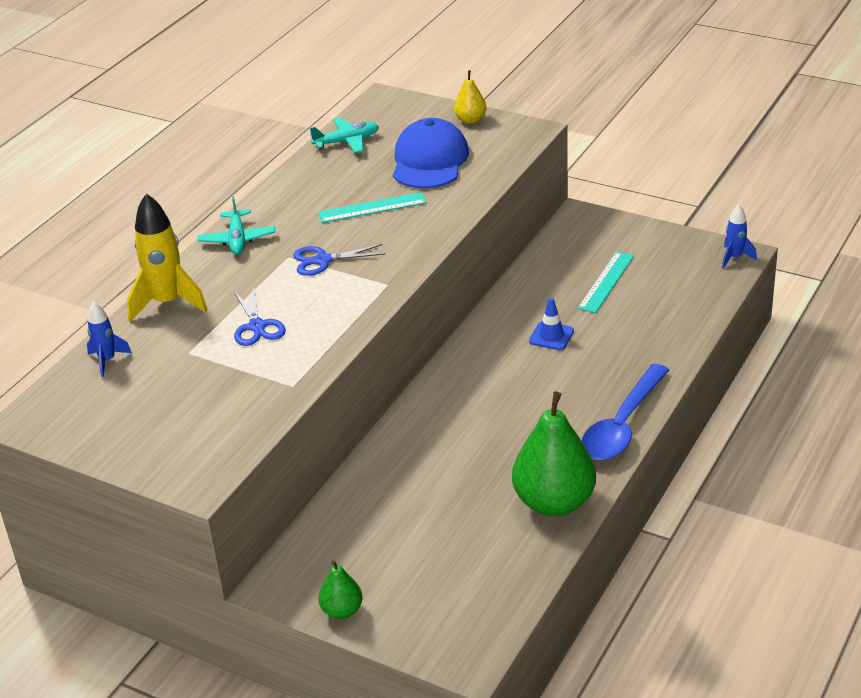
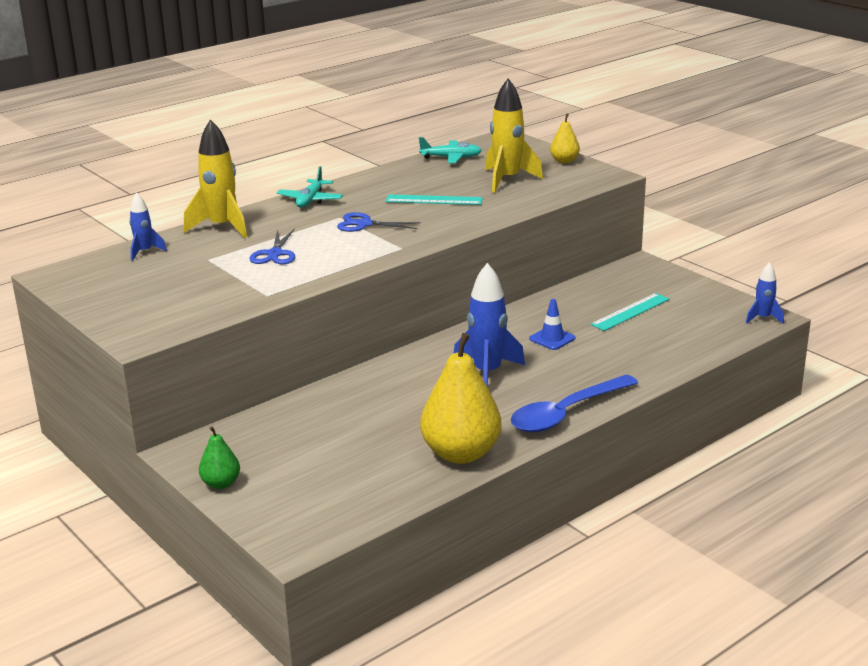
camera: 20 degrees right, 10 degrees down
blue cap [393,118,469,189] -> yellow rocket [485,78,543,193]
green pear [512,391,596,516] -> yellow pear [420,333,501,464]
none -> blue rocket [454,263,525,387]

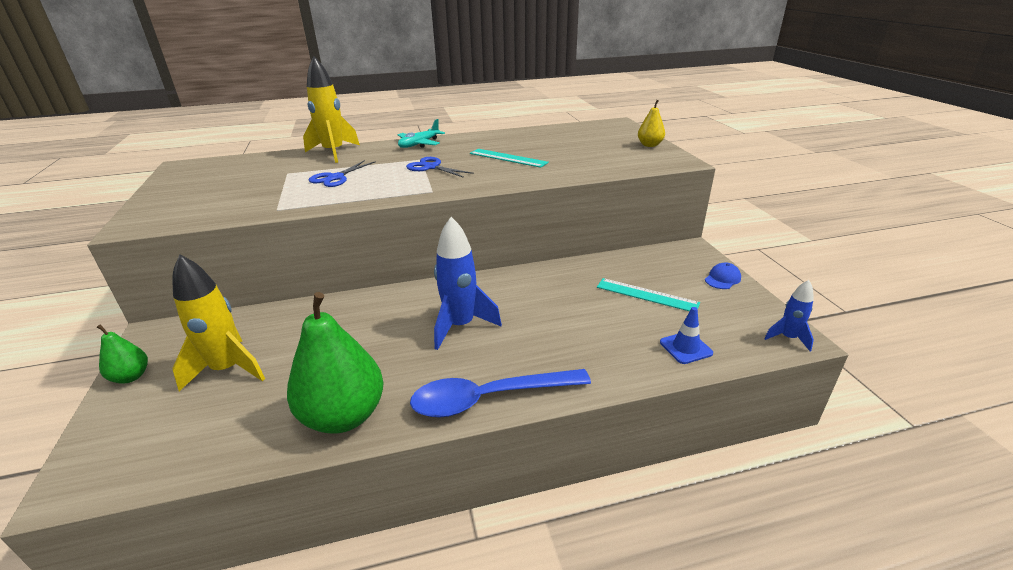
camera: 25 degrees right, 5 degrees up
blue rocket [129,192,167,261] -> none
turquoise plane [419,137,482,163] -> none
yellow pear [420,333,501,464] -> green pear [287,292,384,434]
yellow rocket [485,78,543,193] -> yellow rocket moved to [172,255,265,391]
blue traffic cone [529,299,575,350] -> blue traffic cone moved to [660,307,713,364]
turquoise ruler [590,293,670,331] -> turquoise ruler turned 45 degrees clockwise [597,278,700,311]
none -> blue cap [705,262,741,289]

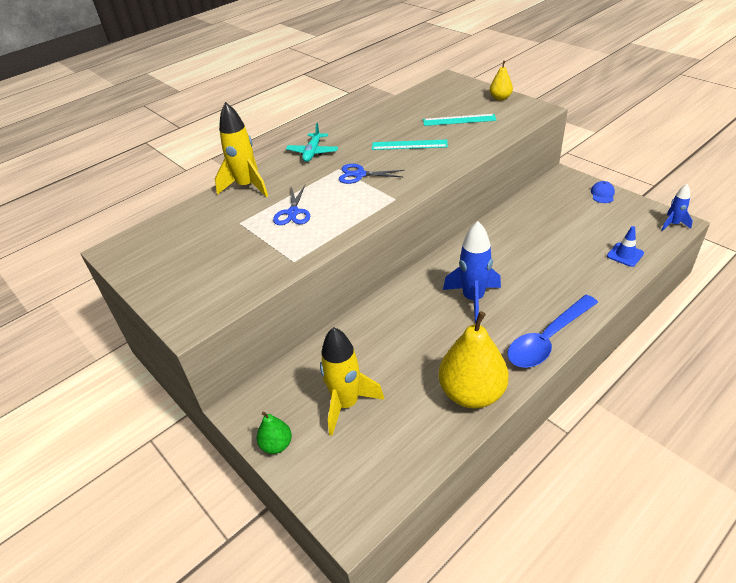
camera: 25 degrees left, 10 degrees up
green pear [287,292,384,434] -> yellow pear [439,311,509,409]
turquoise ruler [597,278,700,311] -> turquoise ruler moved to [423,114,496,126]

